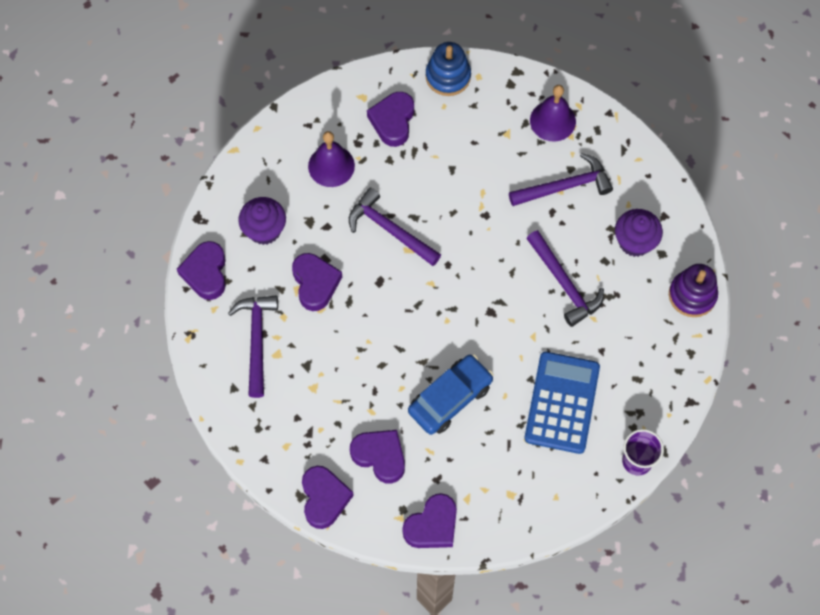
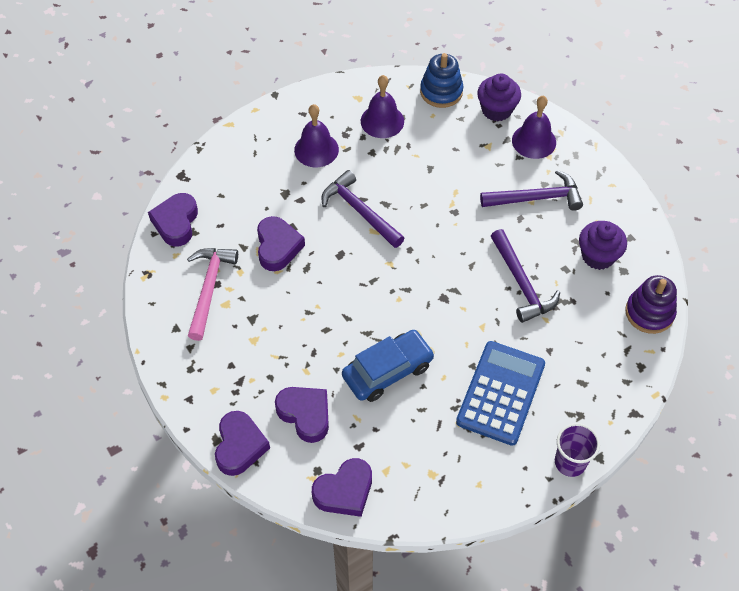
camera: 10 degrees right, 10 degrees down
purple hammer [228,295,278,398] -> pink hammer [187,248,238,341]
purple cupcake [238,197,286,245] -> purple cupcake moved to [477,74,521,122]
purple heart [367,92,414,147] -> purple bell [361,75,404,138]

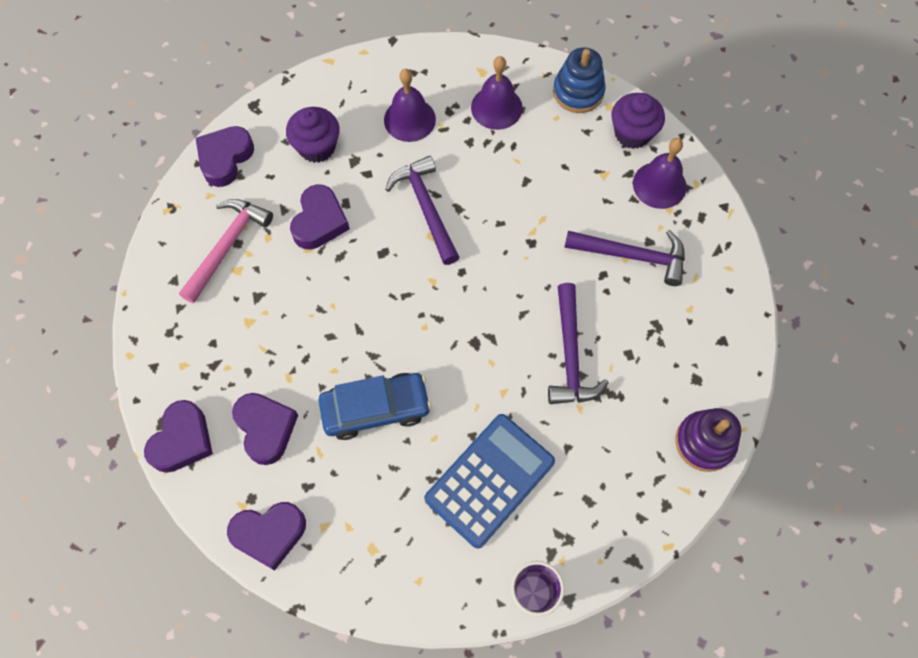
camera: 20 degrees right, 10 degrees up
purple cupcake [579,221,627,270] -> purple cupcake moved to [286,107,340,163]

